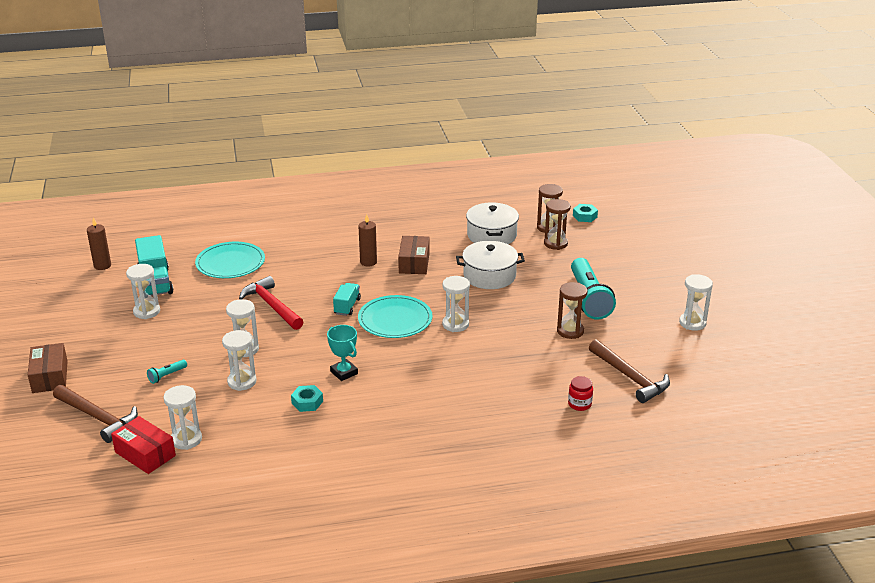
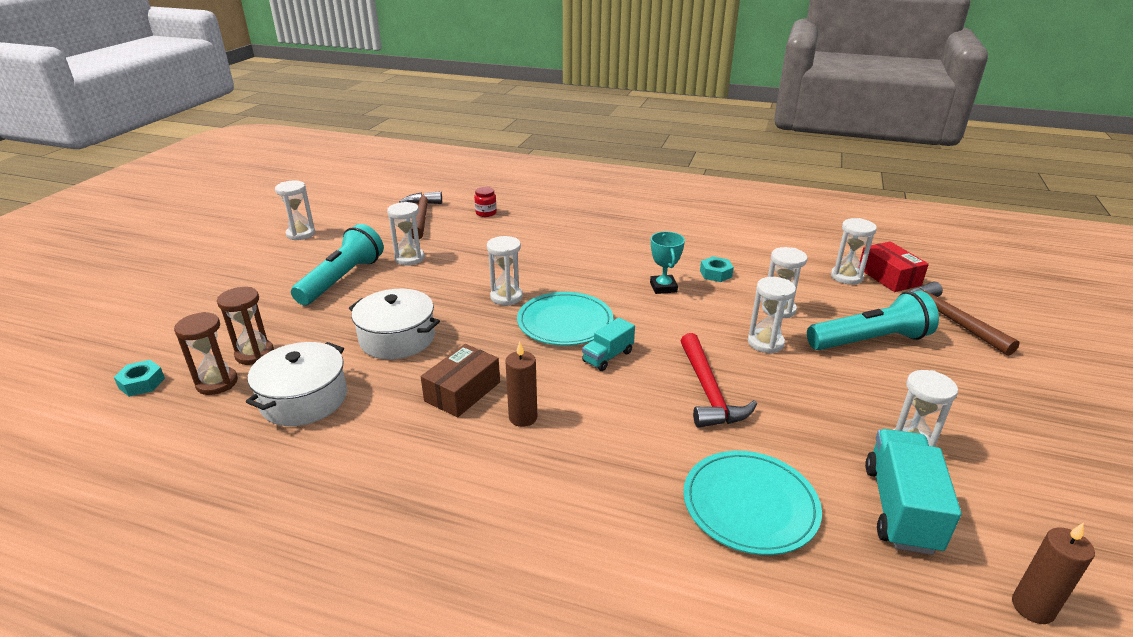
camera: 150 degrees left, 0 degrees up
brown box [28,343,67,393] -> none
turquoise flashlight [147,360,187,384] -> turquoise flashlight [807,291,939,350], size x2.43
brown hourglass [557,282,587,339] -> white hourglass [387,202,425,266]

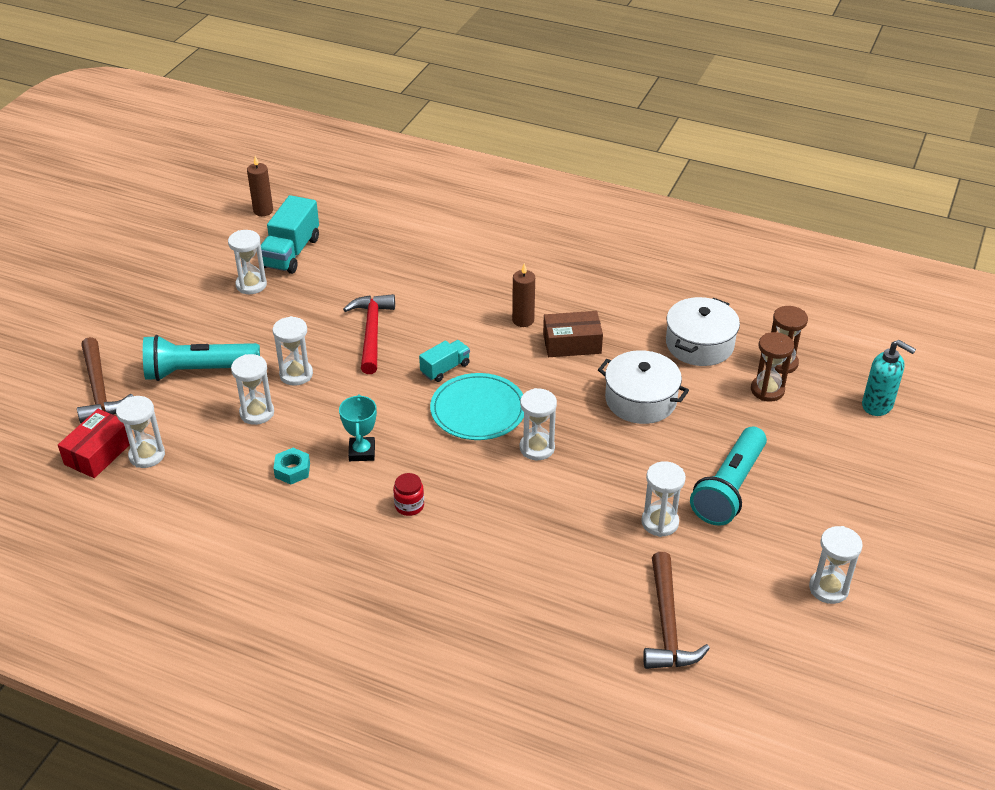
camera: 175 degrees left, 10 degrees up
turquoise nut [114,360,165,397] -> none
brown box [421,344,500,417] -> brown box turned 45 degrees clockwise [543,311,603,357]
red jar [474,187,497,217] -> red jar moved to [393,473,424,516]
turquoise plate [683,451,822,555] -> none
red box [860,241,929,292] -> red box turned 45 degrees clockwise [58,409,130,478]
none -> turquoise soap dispenser [862,340,916,416]

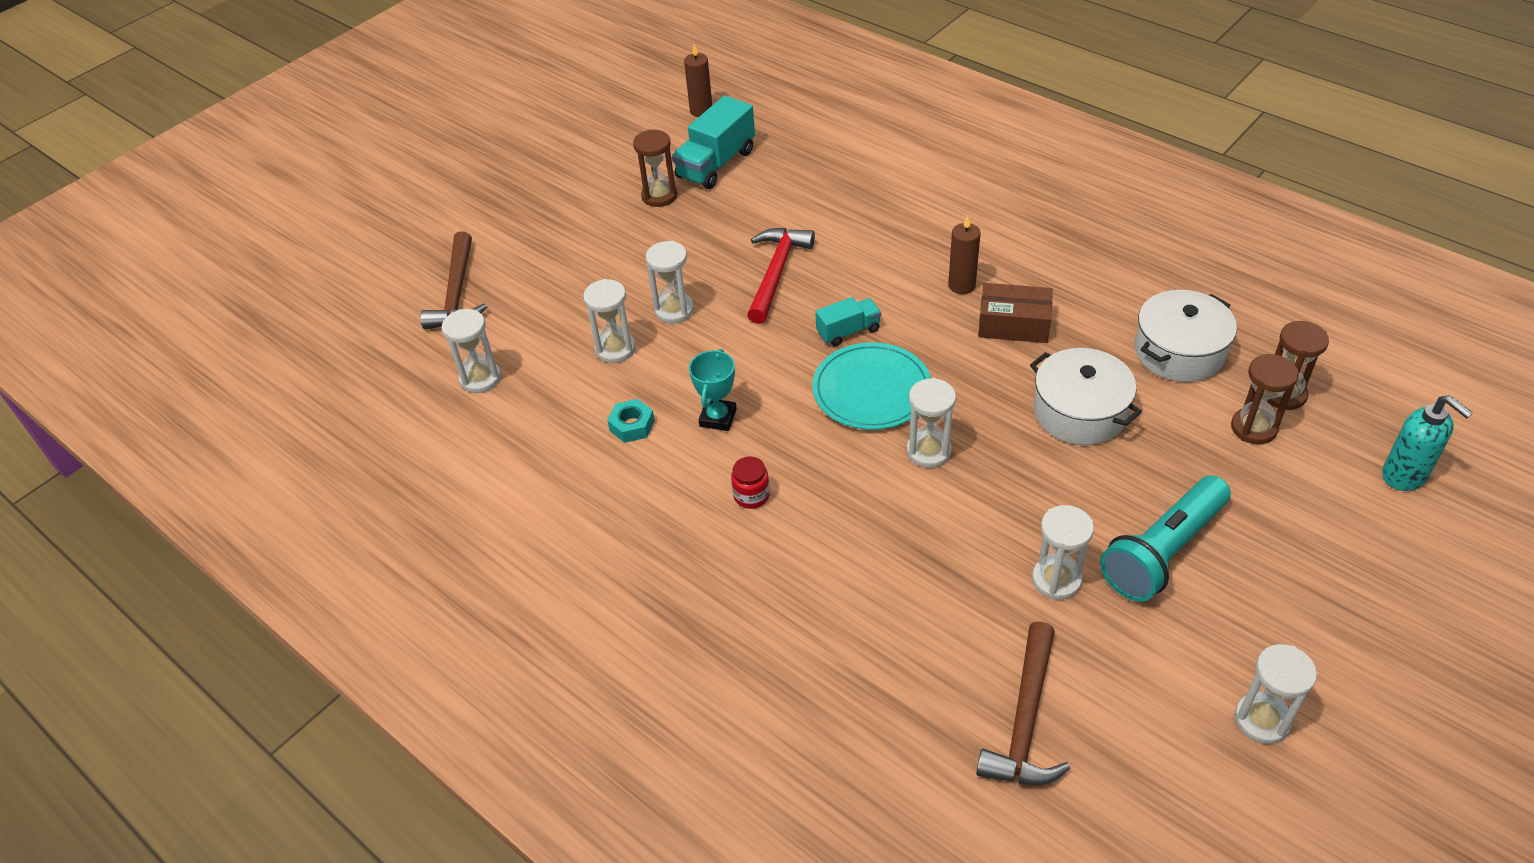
camera: 20 degrees right, 5 degrees up
red box [58,409,130,478] -> none
turquoise flashlight [143,335,260,381] -> none
white hourglass [228,230,267,294] -> brown hourglass [633,130,677,207]

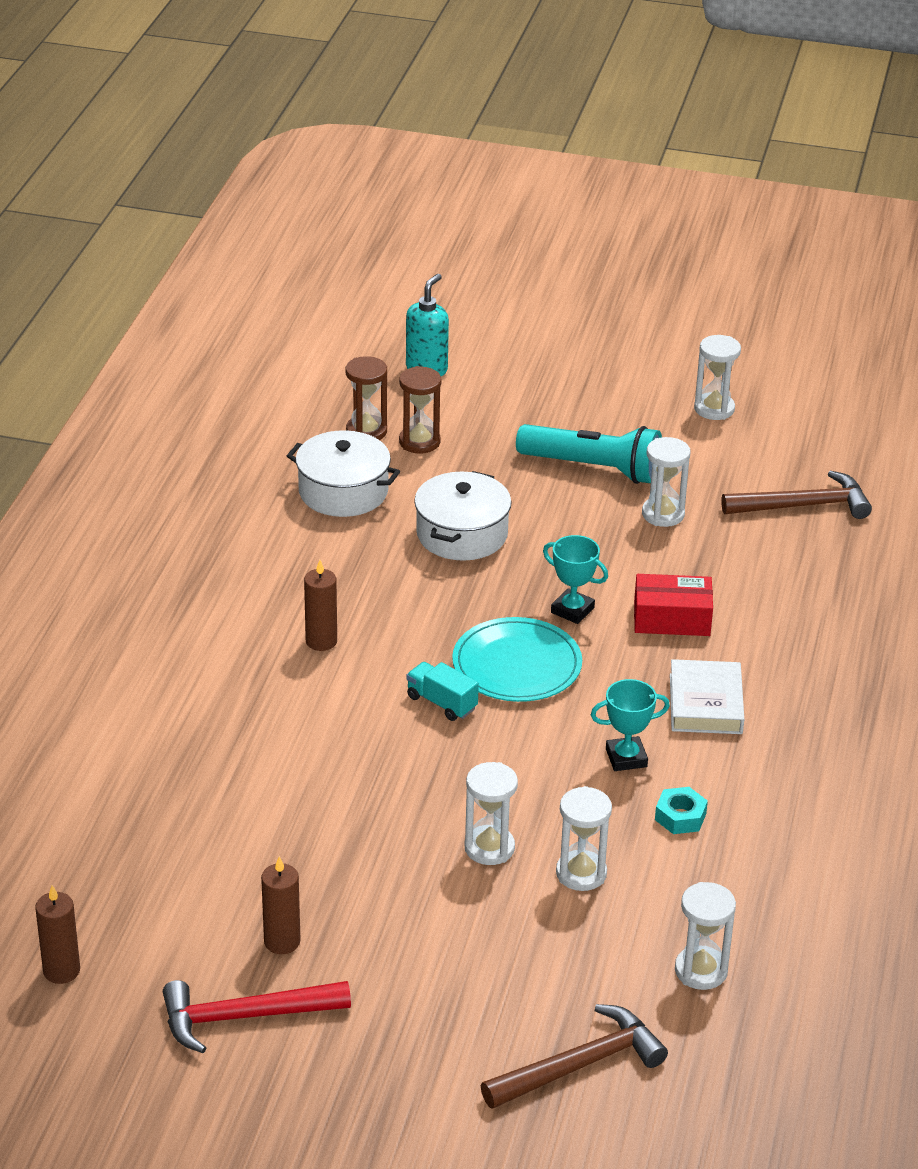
camera: 120 degrees left, 10 degrees down
brown hourglass [633,130,677,207] -> brown candle [261,856,301,954]
turquoise truck [672,96,755,189] -> none
red jar [731,456,770,509] -> white book [670,659,744,734]
red hammer [747,228,815,324] -> red hammer moved to [163,980,351,1053]
white hourglass [907,378,956,468] -> turquoise trophy [543,535,608,624]
brown box [978,283,1053,343] -> none
none -> red box [634,574,713,636]

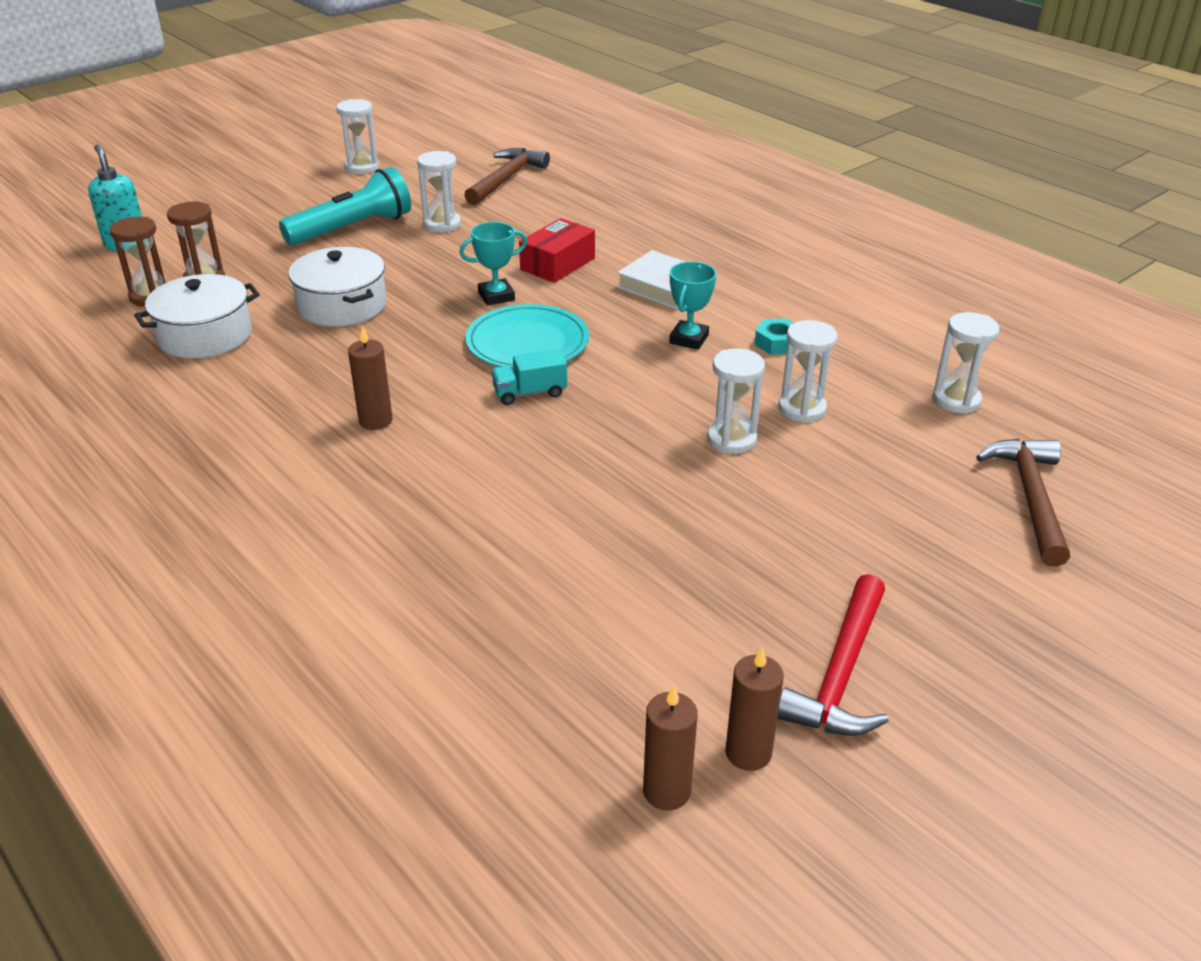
camera: 55 degrees left, 0 degrees up
brown candle [261,856,301,954] -> brown candle moved to [725,647,784,771]

